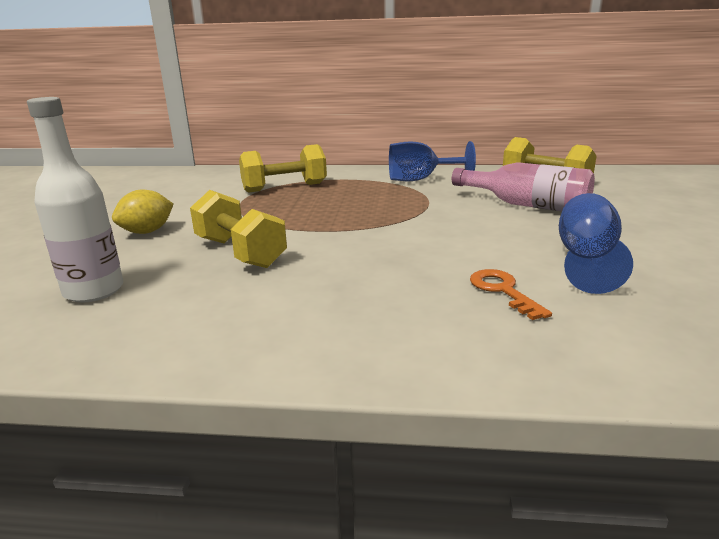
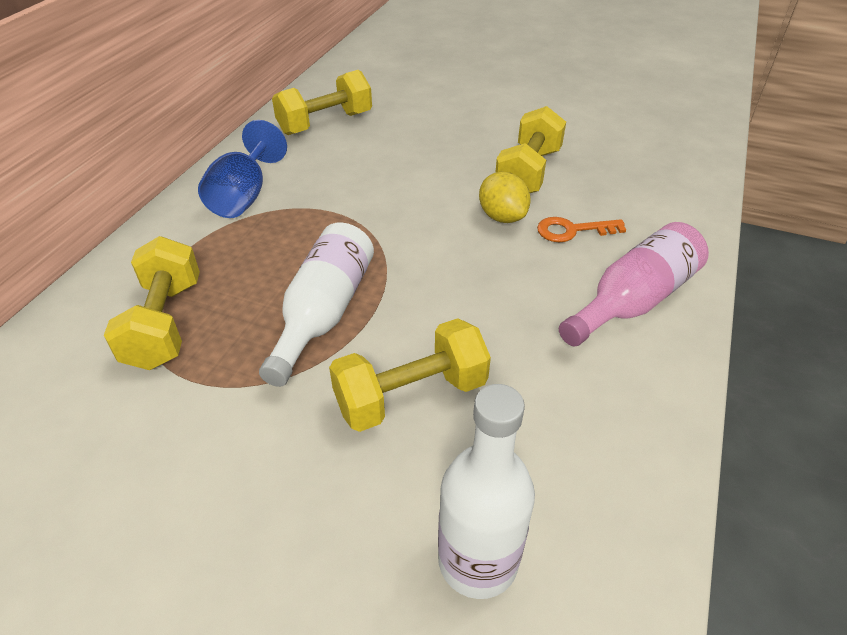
camera: 75 degrees left, 20 degrees up
yellow lemon [112,190,173,234] -> yellow lemon moved to [479,172,531,223]
pink bottle [452,162,595,212] -> pink bottle moved to [559,222,709,347]
blue goblet [559,193,633,294] -> yellow dumbbell [495,106,566,193]
none -> white bottle [259,223,374,387]

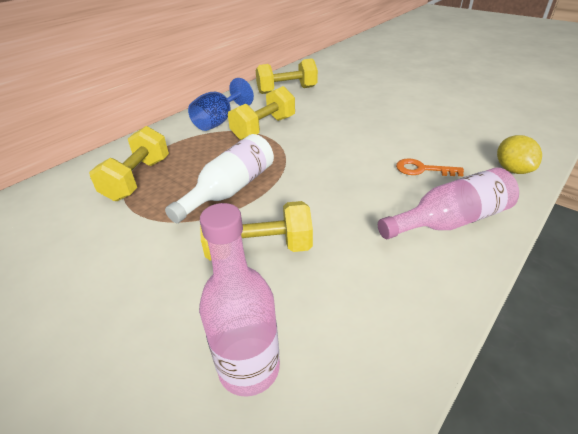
camera: 20 degrees right, 5 degrees down
white bottle [438,384,535,599] -> pink bottle [199,203,280,397]
yellow lemon [479,172,531,223] -> yellow lemon moved to [497,135,542,174]
yellow dumbbell [495,106,566,193] -> yellow dumbbell moved to [228,86,295,140]

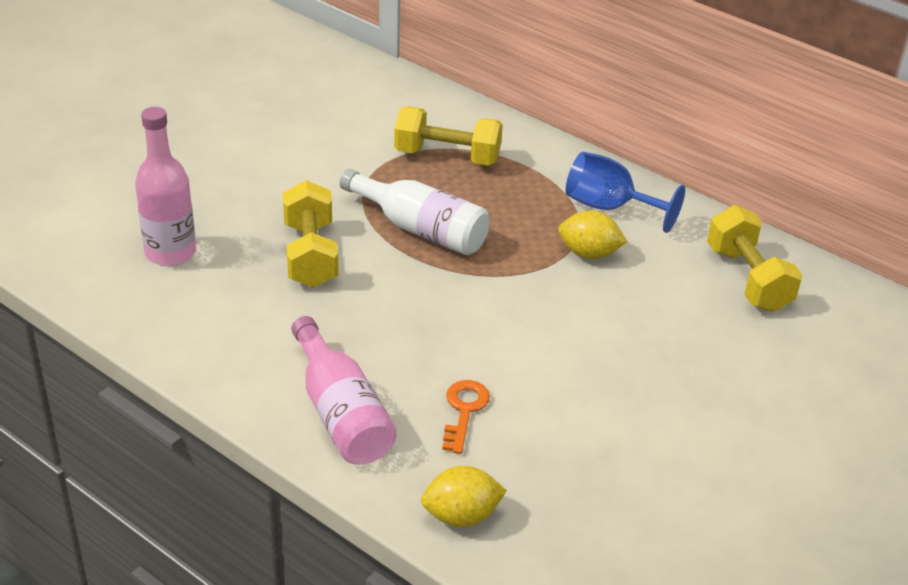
camera: 85 degrees right, 0 degrees up
yellow dumbbell [228,86,295,140] -> yellow lemon [558,210,627,259]

